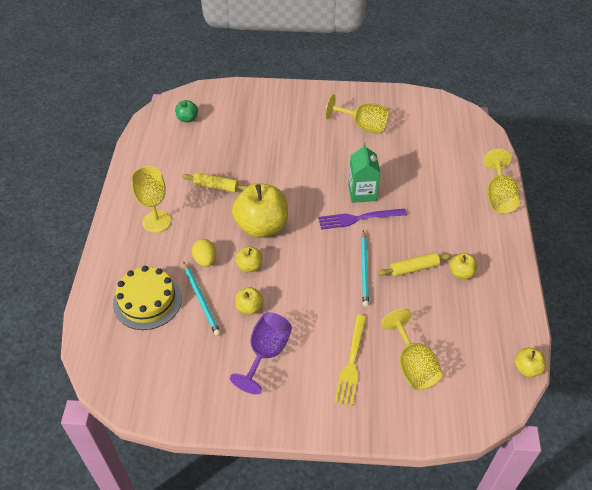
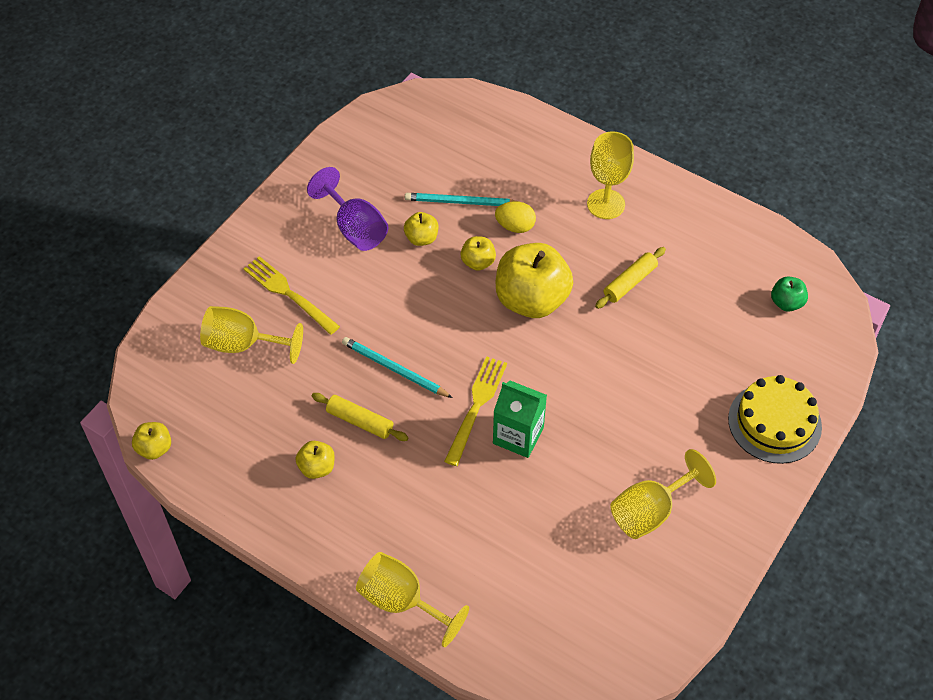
camera: 120 degrees right, 5 degrees up
yellow cake [113,266,182,330] -> yellow cake moved to [728,375,822,464]
purple fork [318,209,407,230] -> yellow fork [444,356,507,466]
yellow rolling pin [378,252,452,277] -> yellow rolling pin turned 75 degrees counterclockwise [312,393,408,441]

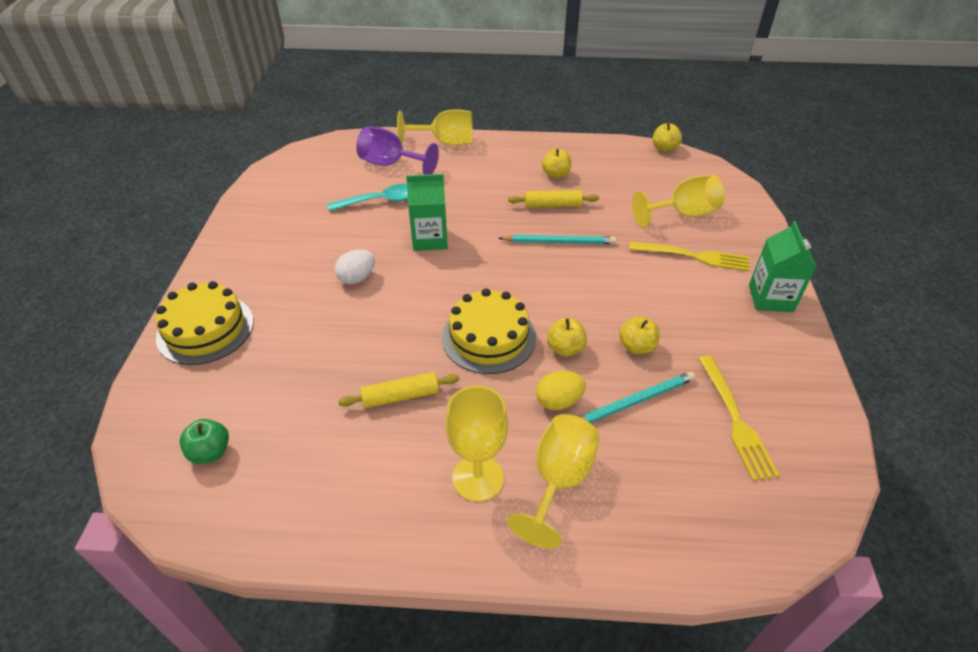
camera: 150 degrees right, 10 degrees down
purple goblet [307,167,388,251] -> purple goblet moved to [356,126,439,175]
yellow fork [444,356,507,466] -> yellow fork moved to [698,355,780,481]
yellow apple [496,243,573,318] -> yellow cake [442,288,536,374]
yellow rolling pin [595,247,666,309] -> yellow rolling pin turned 60 degrees clockwise [338,372,460,408]
yellow goblet [610,449,716,539] -> yellow goblet moved to [507,414,600,549]
none -> turquoise spoon [327,184,408,211]
none -> white egg [335,249,375,284]
none -> green carton [749,221,817,312]

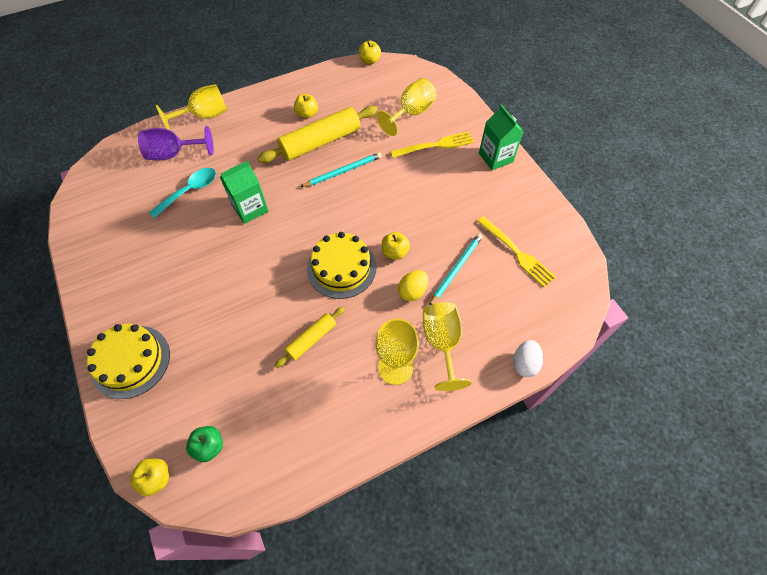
camera: 30 degrees left, 15 degrees up
white egg [335,249,375,284] -> white egg moved to [513,340,543,377]
yellow rolling pin [508,190,599,208] -> yellow rolling pin [258,106,378,163], size x1.86
yellow apple [619,316,660,354] -> yellow apple moved to [130,458,169,496]

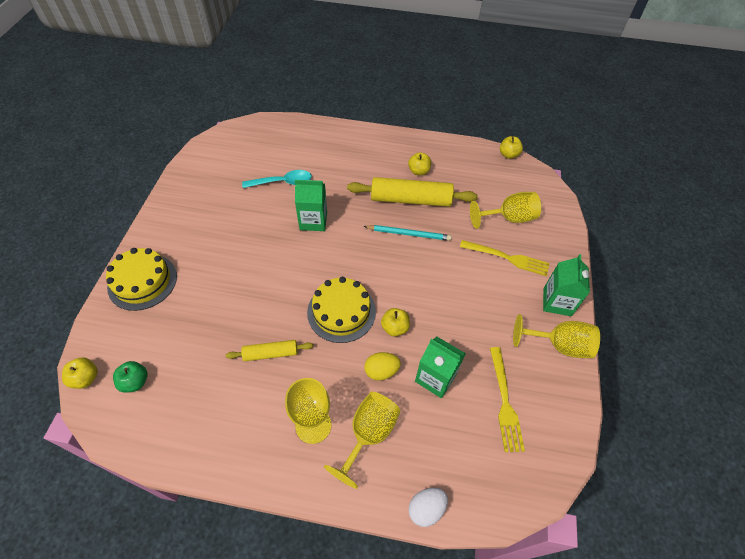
camera: 35 degrees right, 5 degrees down
purple goblet [138,126,214,160] -> none
yellow goblet [156,84,227,130] -> yellow goblet moved to [513,314,600,358]
turquoise pencil [429,233,483,305] -> green carton [415,336,466,398]

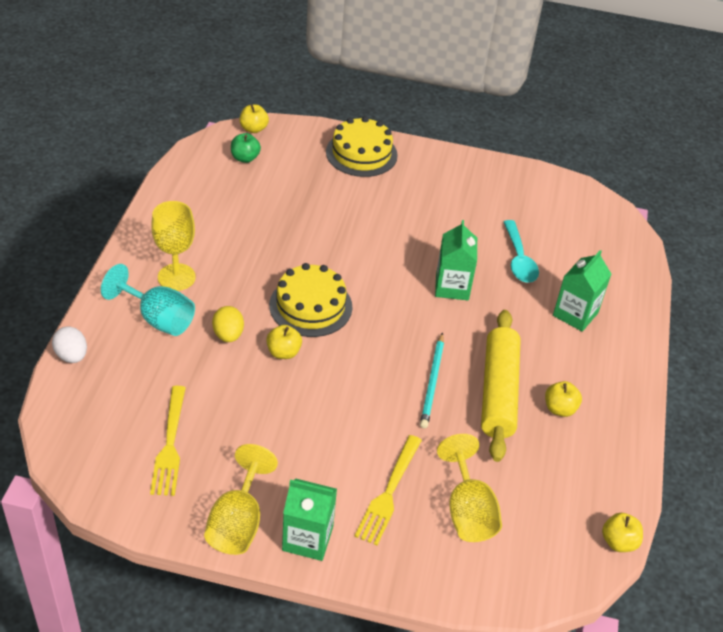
camera: 90 degrees right, 10 degrees down
yellow rolling pin [225,340,313,361] -> none
yellow goblet [324,392,400,489] -> turquoise goblet [101,264,195,336]
green carton [415,336,466,398] -> green carton moved to [553,250,611,332]
yellow fork [490,347,525,452] -> yellow fork turned 90 degrees counterclockwise [150,386,186,496]

